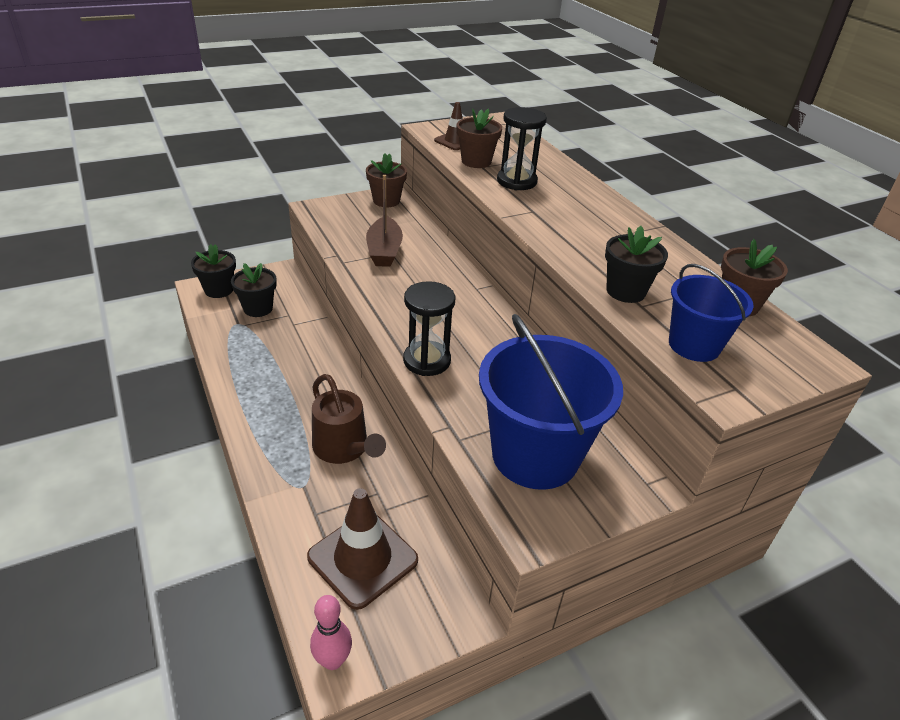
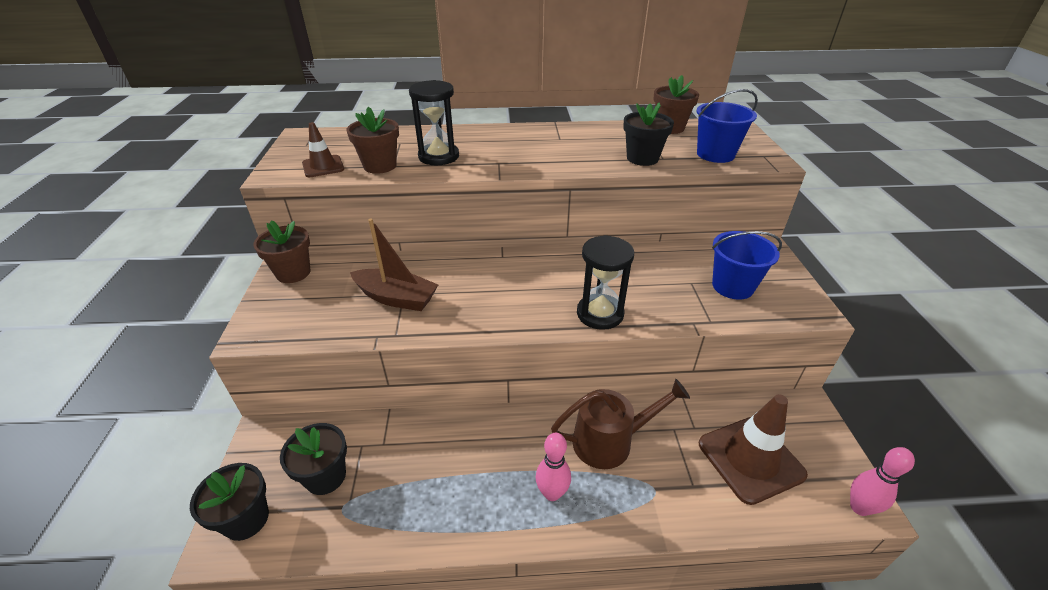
camera: 65 degrees left, 0 degrees up
blue bucket [479,314,623,490] -> blue bucket [712,231,782,300], size x0.57
none -> pink bowling pin [536,433,571,501]

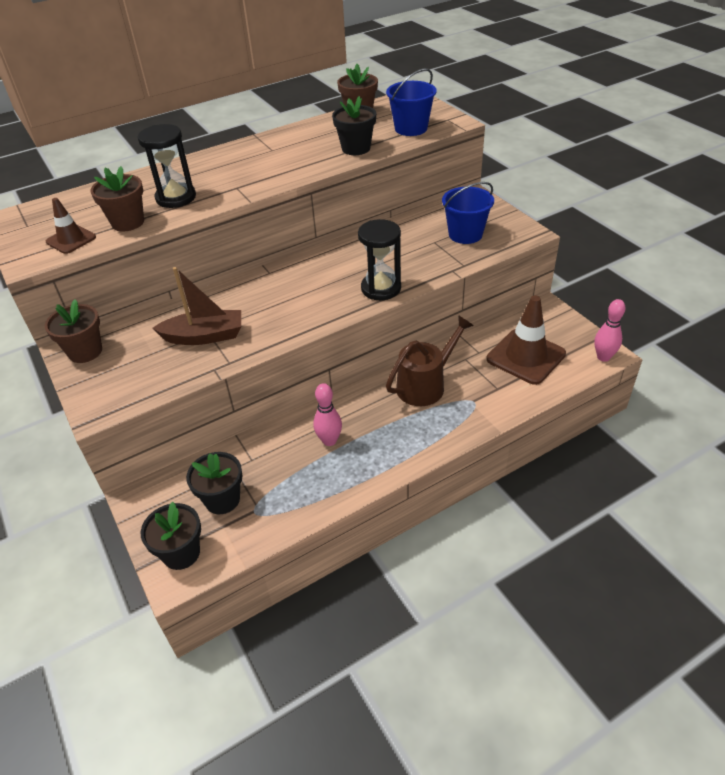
camera: 25 degrees left, 5 degrees up
pink bowling pin [536,433,571,501] -> pink bowling pin moved to [313,383,342,446]

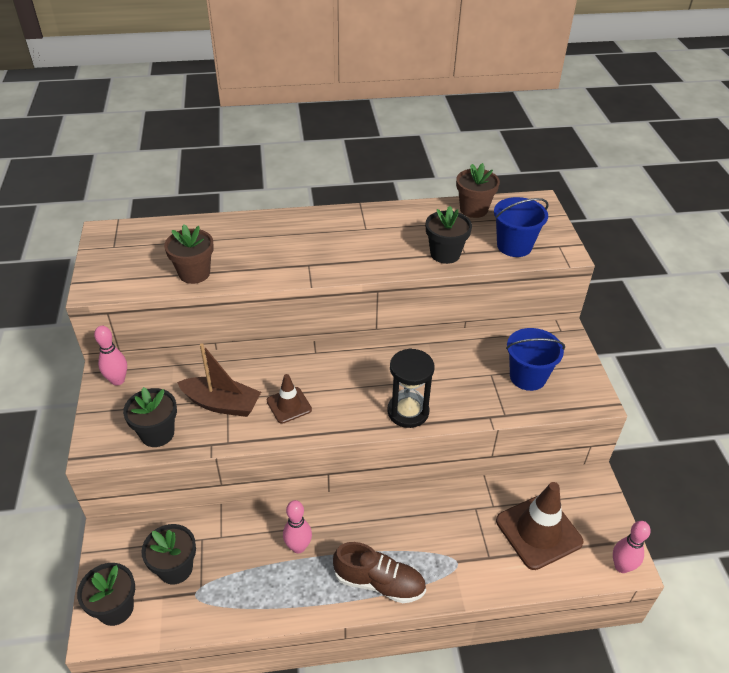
camera: 20 degrees right, 0 degrees up
brown flower pot [45,299,102,363] -> pink bowling pin [94,326,127,386]
brown traffic cone [46,198,96,254] -> brown traffic cone moved to [267,374,312,424]
black hourglass [137,124,196,208] -> none
brown watering can [386,315,474,406] -> none
none -> black flower pot [123,387,177,447]
none -> brown shoe [333,542,426,603]

